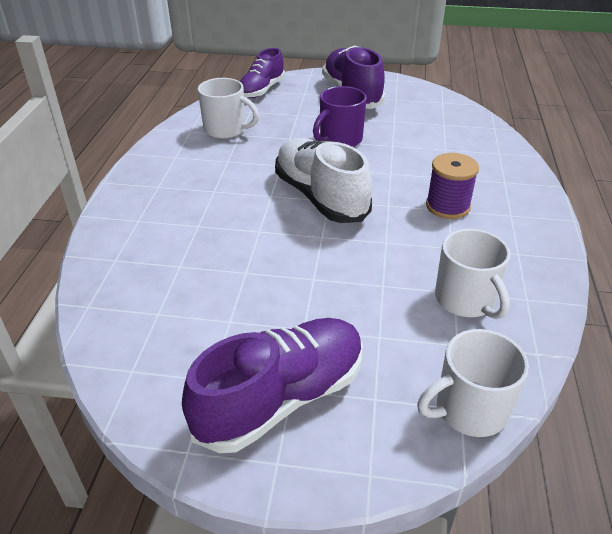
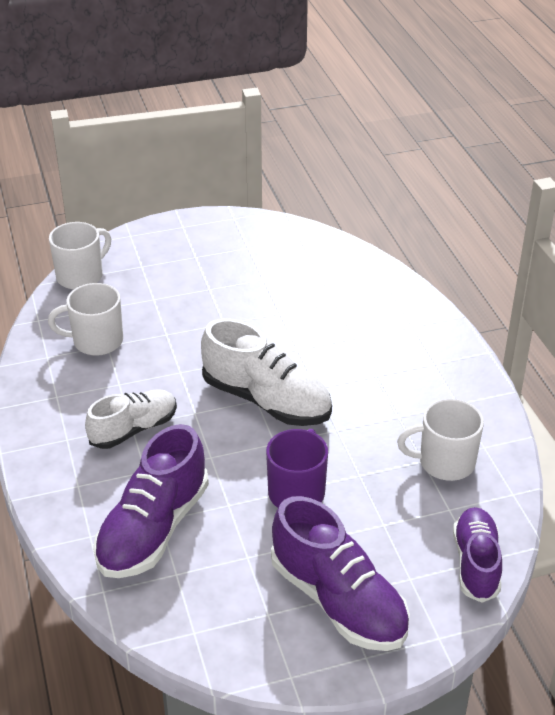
camera: 155 degrees right, 0 degrees up
purple shoe [182,318,363,453] -> purple shoe moved to [93,424,209,578]
purple spool [426,153,479,219] -> white shoe [85,389,177,449]
white mug [435,229,510,319] -> white mug turned 45 degrees counterclockwise [48,283,123,356]

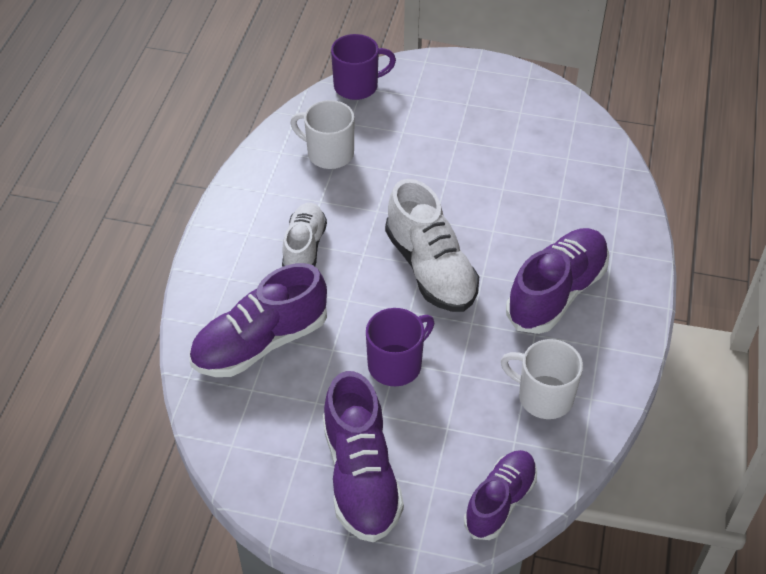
camera: 30 degrees right, 10 degrees up
white mug [49,222,111,290] -> purple mug [331,34,396,100]
white shoe [85,389,177,449] -> white shoe turned 75 degrees counterclockwise [282,203,327,267]
none -> purple shoe [506,228,609,334]

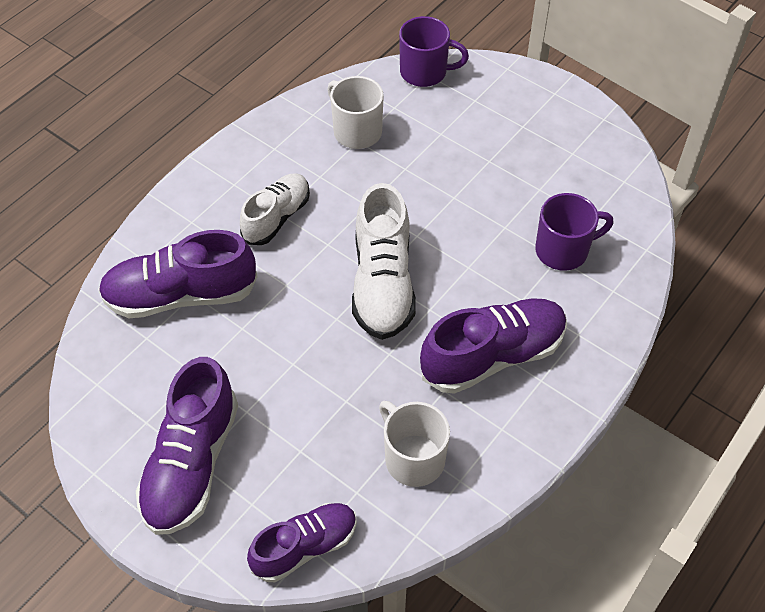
camera: 25 degrees right, 5 degrees up
purple mug [366,308,435,386] -> purple mug moved to [535,193,614,271]

